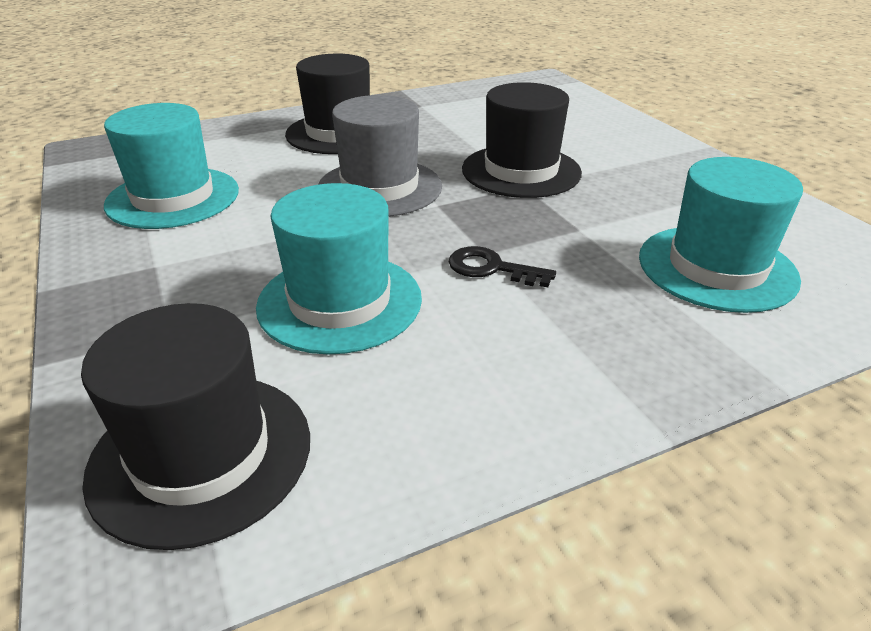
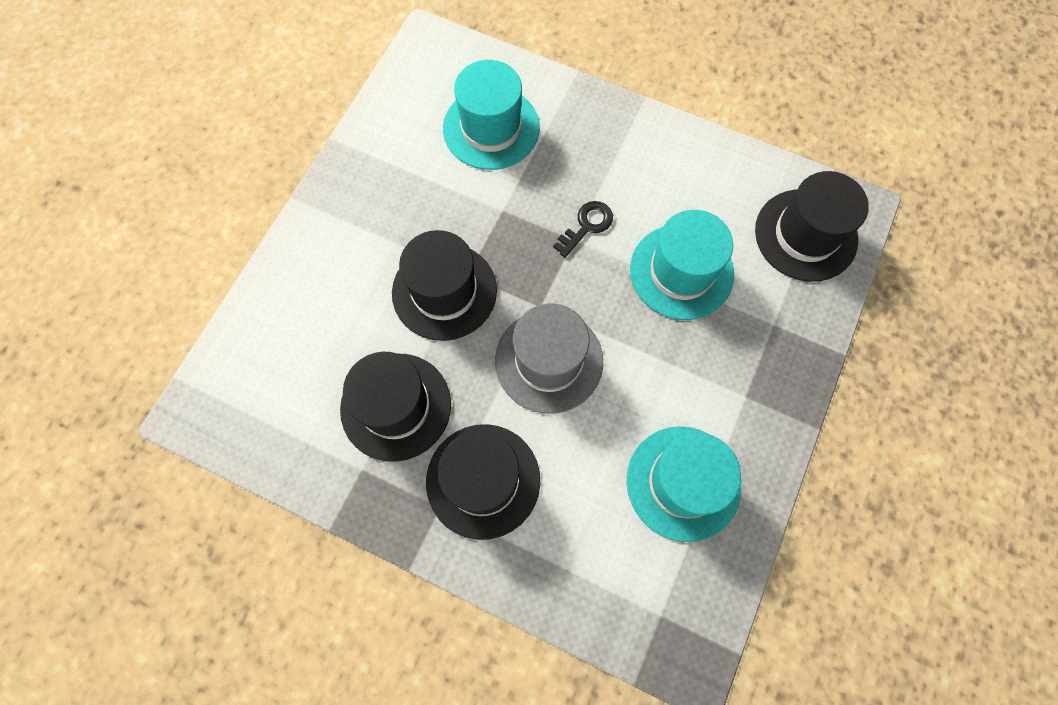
camera: 130 degrees left, 35 degrees up
black key [449,246,556,287] -> black key turned 120 degrees counterclockwise [553,201,613,258]
none -> black hat [340,352,451,462]

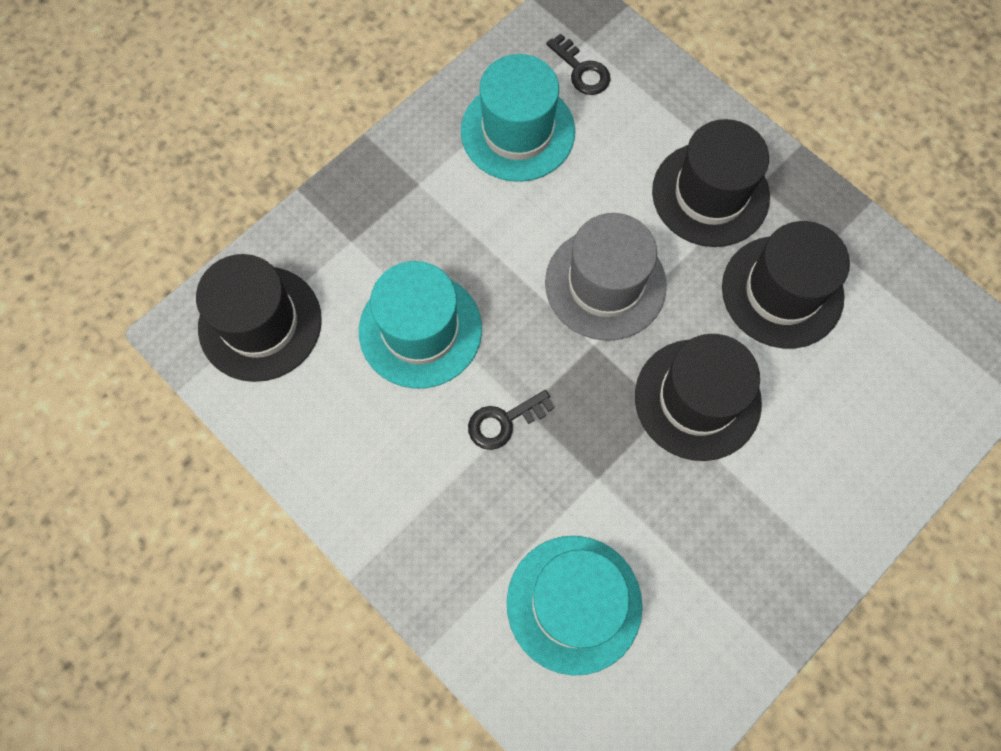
camera: 160 degrees left, 0 degrees up
none -> black key [546,33,611,95]

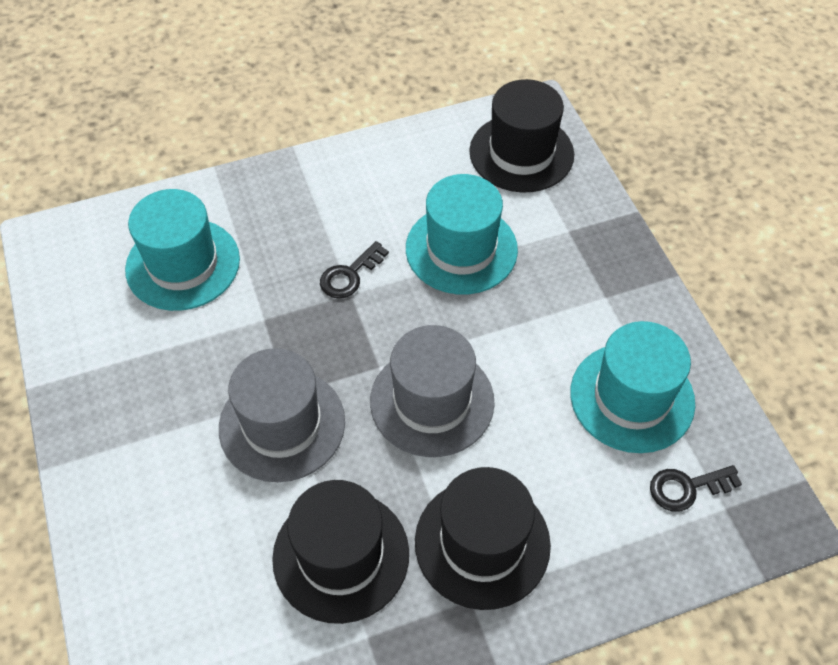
camera: 115 degrees right, 15 degrees down
black key [468,390,555,450] -> black key turned 135 degrees counterclockwise [320,241,389,299]
black hat [635,334,762,461] -> grey hat [219,348,345,482]

